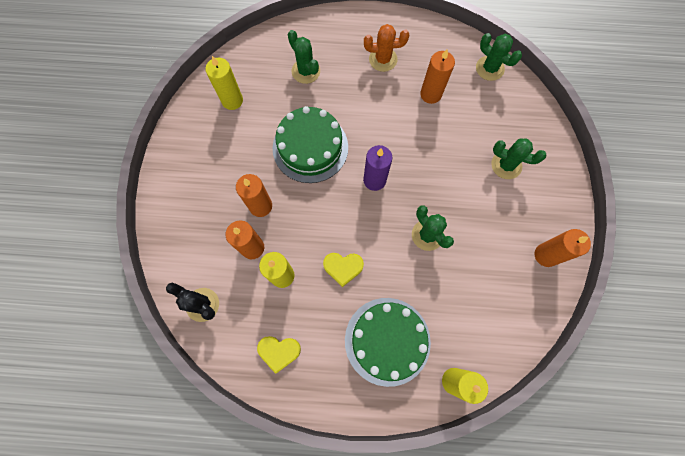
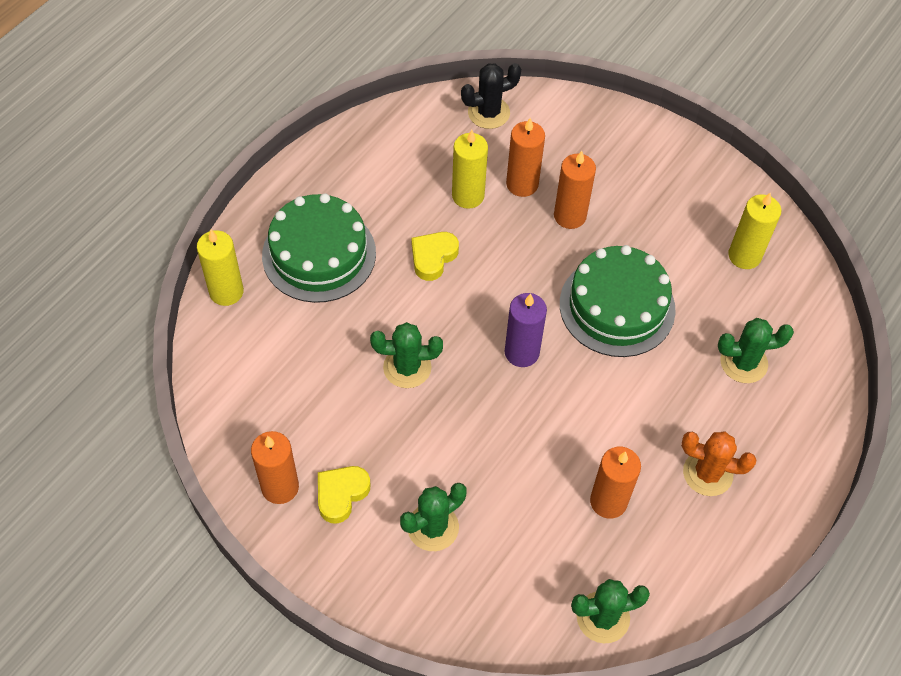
camera: 120 degrees right, 15 degrees down
yellow heart [257,336,301,374] -> yellow heart moved to [318,466,371,524]
orange cactus [364,24,409,72] -> orange cactus turned 75 degrees clockwise [681,431,757,496]

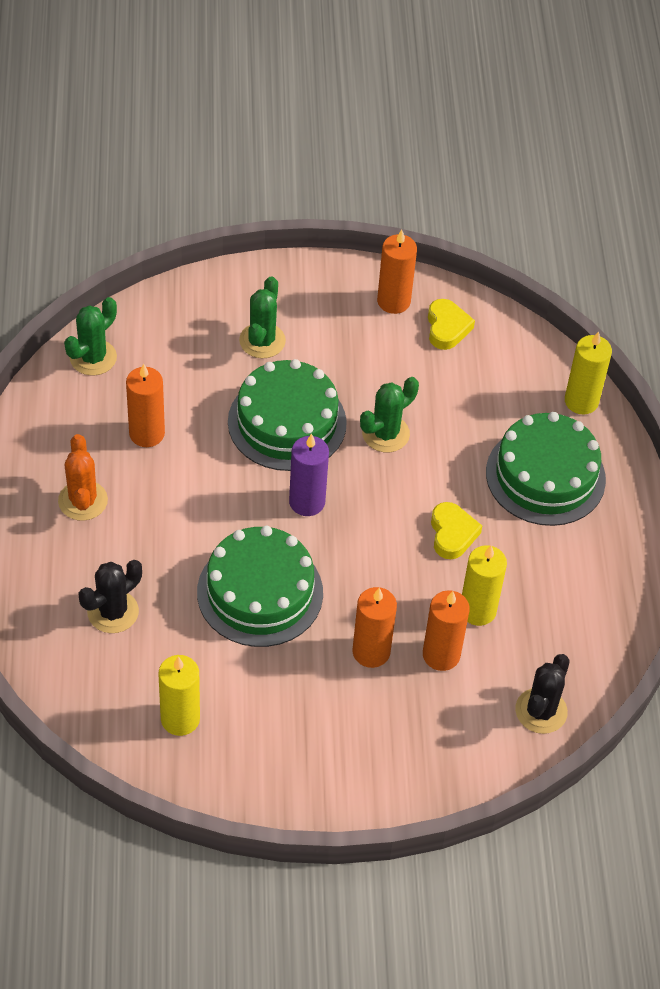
camera: 140 degrees right, 5 degrees down
yellow heart [318,466,371,524] -> yellow heart moved to [428,299,475,350]
orange cactus [681,431,757,496] -> orange cactus turned 75 degrees counterclockwise [58,434,108,521]
green cactus [718,318,794,383] -> black cactus [79,560,142,633]
none -> green cake [228,359,347,471]

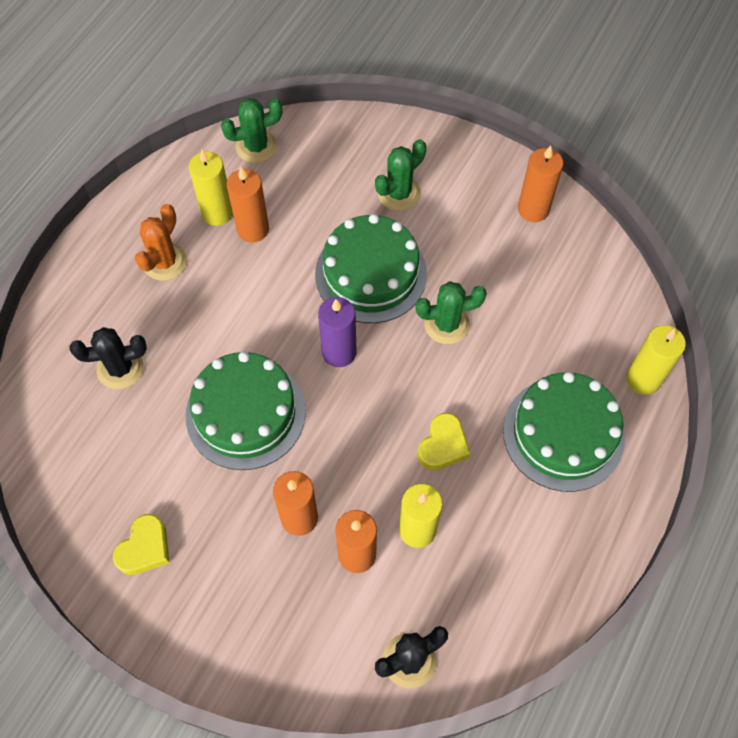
camera: 35 degrees right, 10 degrees up
yellow candle [158,655,200,736] -> yellow candle moved to [189,149,233,226]
yellow heart [428,299,475,350] -> yellow heart moved to [113,514,170,575]

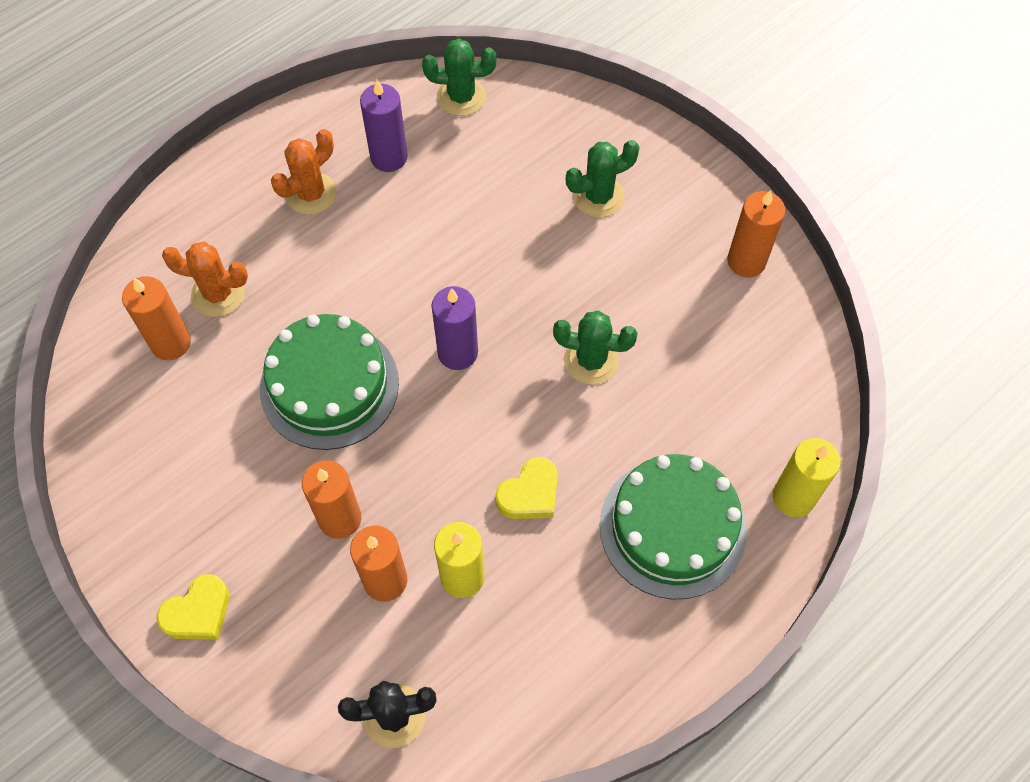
camera: 20 degrees right, 0 degrees up
black cactus [69,327,147,389] -> orange cactus [162,242,248,317]
yellow heart [113,514,170,575] -> yellow heart moved to [157,574,229,640]
yellow candle [189,149,233,226] -> purple candle [360,80,408,172]
orange candle [227,167,269,243] -> orange candle moved to [122,276,191,360]
green cake [315,214,427,323] -> none

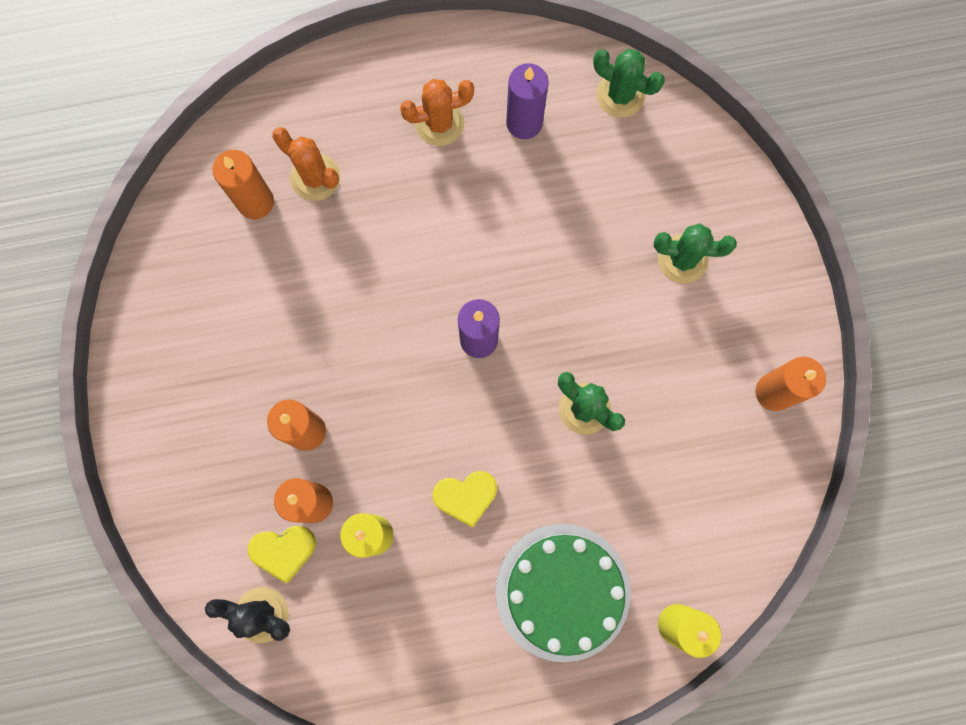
camera: 30 degrees right, 15 degrees up
yellow heart [157,574,229,640] -> yellow heart moved to [248,526,316,583]
green cake [260,314,399,450] -> none

